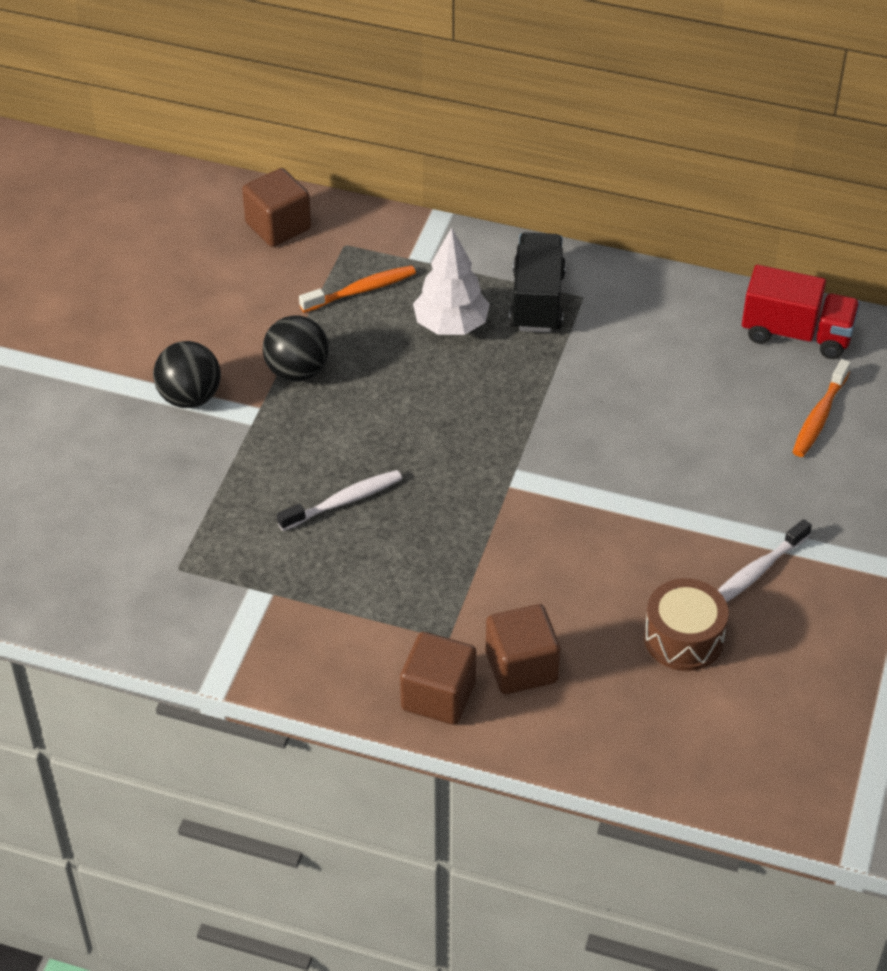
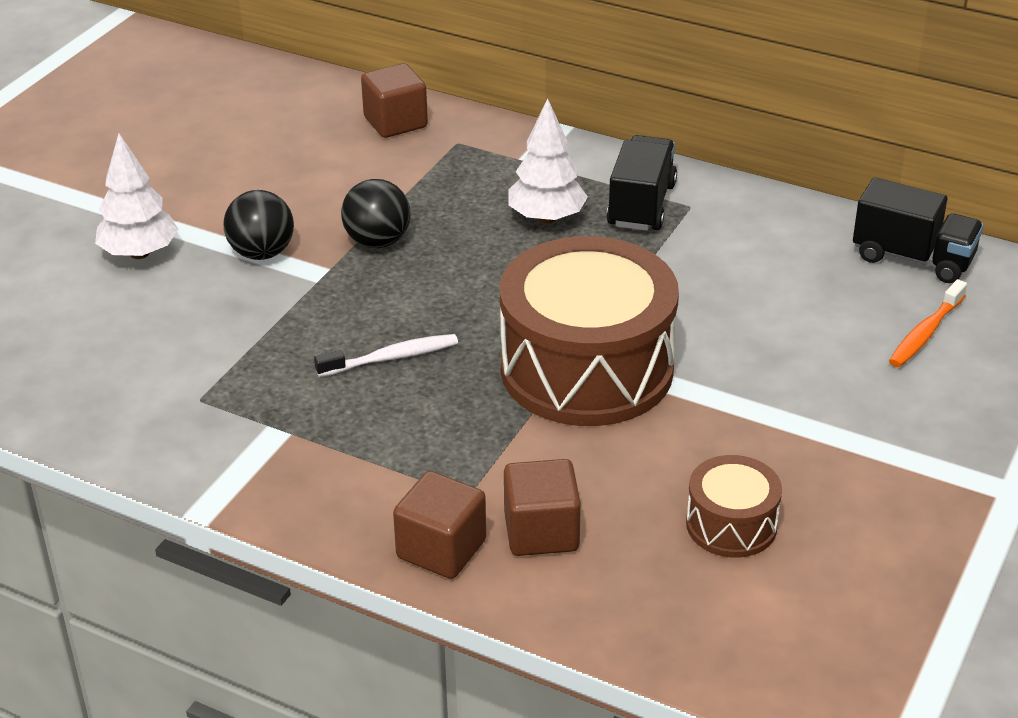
camera: 10 degrees right, 10 degrees down
orange toothbrush [299,265,416,313] -> none
white toothbrush [718,519,812,602] -> none
red truck [742,265,860,359] -> black truck [853,178,984,283]
none -> white tree [95,133,178,259]
none -> brown drum [500,236,679,426]

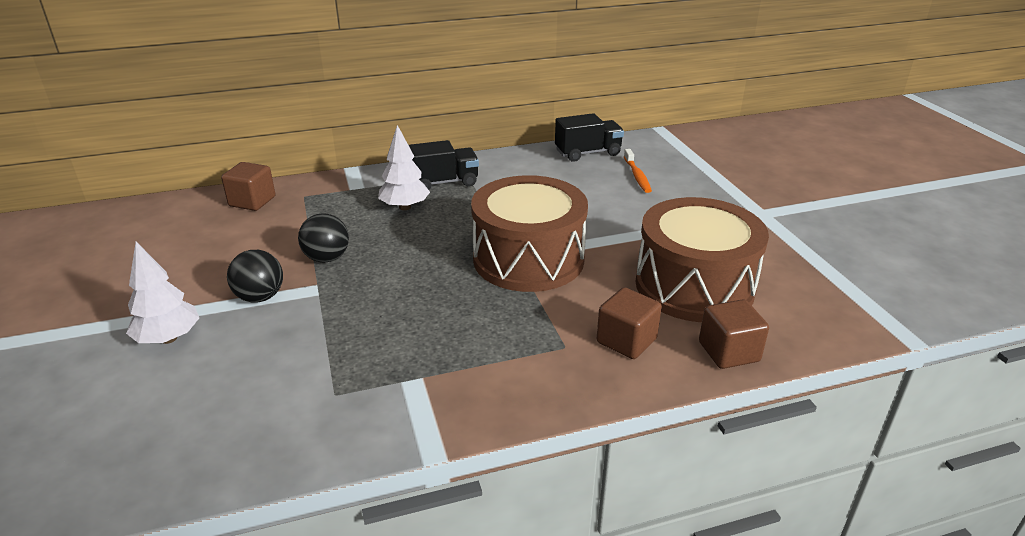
camera: 45 degrees left, 5 degrees down
white toothbrush [314,334,458,377] -> none
brown cube [393,471,486,579] -> brown cube moved to [699,299,769,369]
black truck [606,135,677,231] -> black truck turned 105 degrees clockwise [409,140,479,190]
brown drum [686,455,782,558] -> brown drum [635,197,769,322], size x2.11

